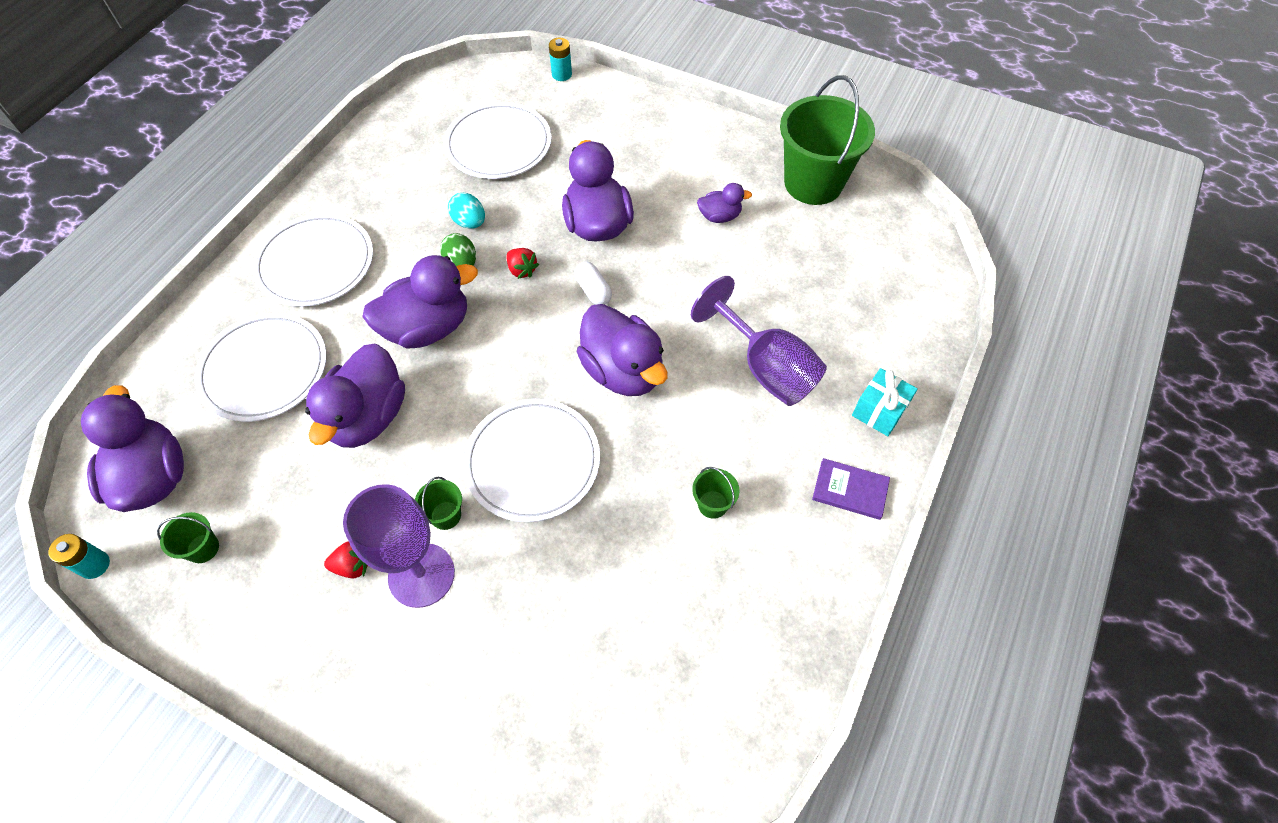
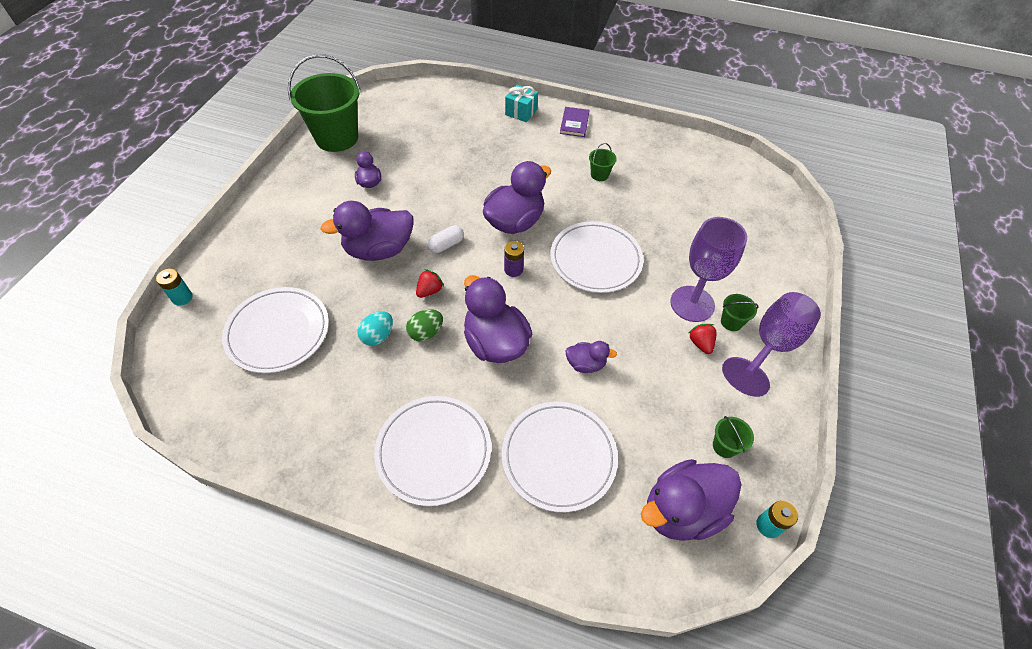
camera: 100 degrees left, 5 degrees down
purple duck [305,344,405,448] -> purple duck [565,341,617,373], size x0.51
green bucket [415,477,462,530] -> green bucket moved to [721,294,759,331]
purple goblet [691,276,827,406] -> purple goblet moved to [722,292,821,397]
none -> purple battery [504,241,524,277]

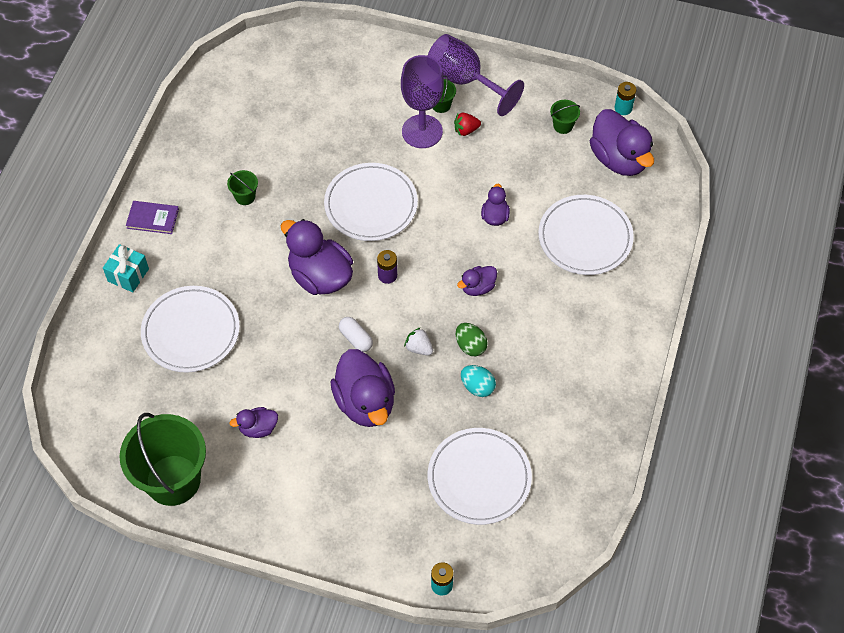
camera: 90 degrees left, 5 degrees up
white plate [374,396,491,506] -> white plate moved to [141,286,240,373]
red strawberry [416,269,444,298] -> white strawberry [404,327,433,355]
purple duck [464,275,532,363] -> purple duck [457,266,497,296], size x0.51

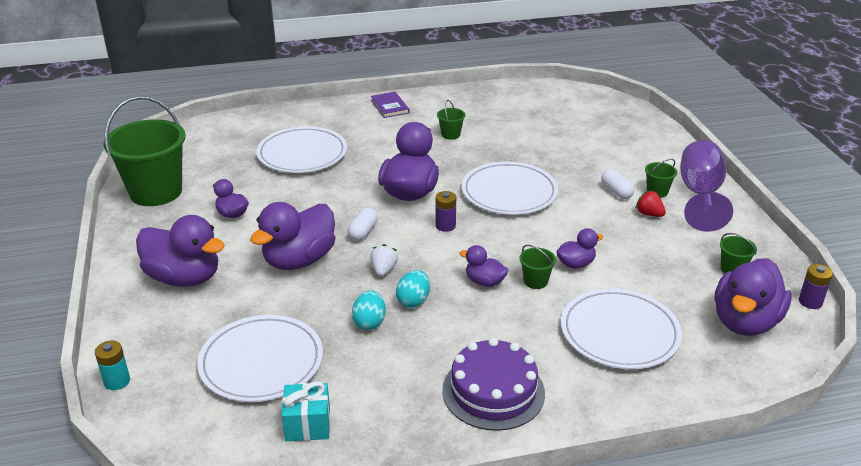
camera: 60 degrees right, 25 degrees down
turquoise gift [103,244,149,292] -> turquoise gift moved to [282,381,330,441]
purple goblet [401,55,444,148] -> white capsule [601,169,635,199]
green egg [456,323,488,356] -> turquoise egg [396,270,430,308]
turquoise battery [614,82,636,115] -> purple battery [799,264,833,309]
none -> purple duck [136,215,225,287]
none -> purple cake [442,338,545,431]
none -> green bucket [519,245,556,289]

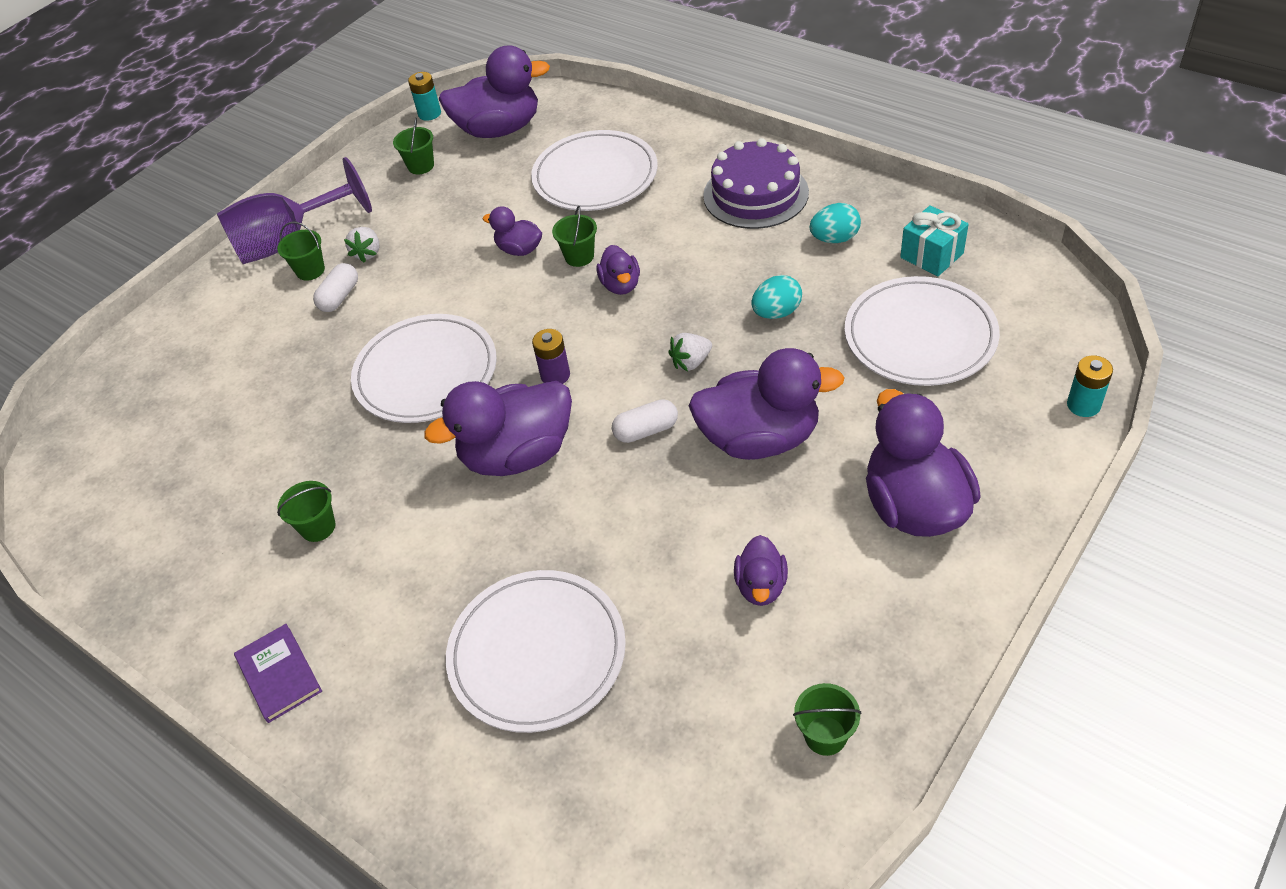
camera: 125 degrees left, 15 degrees up
green bucket [104,96,186,206] -> green bucket [793,683,861,756], size x0.41
purple book [371,92,409,118] -> purple book turned 60 degrees counterclockwise [234,624,322,723]
turquoise egg [396,270,430,308] -> turquoise egg moved to [810,203,861,243]
red strawberry [635,190,666,217] -> white strawberry [344,227,379,263]
purple battery [799,264,833,309] -> turquoise battery [408,72,441,121]

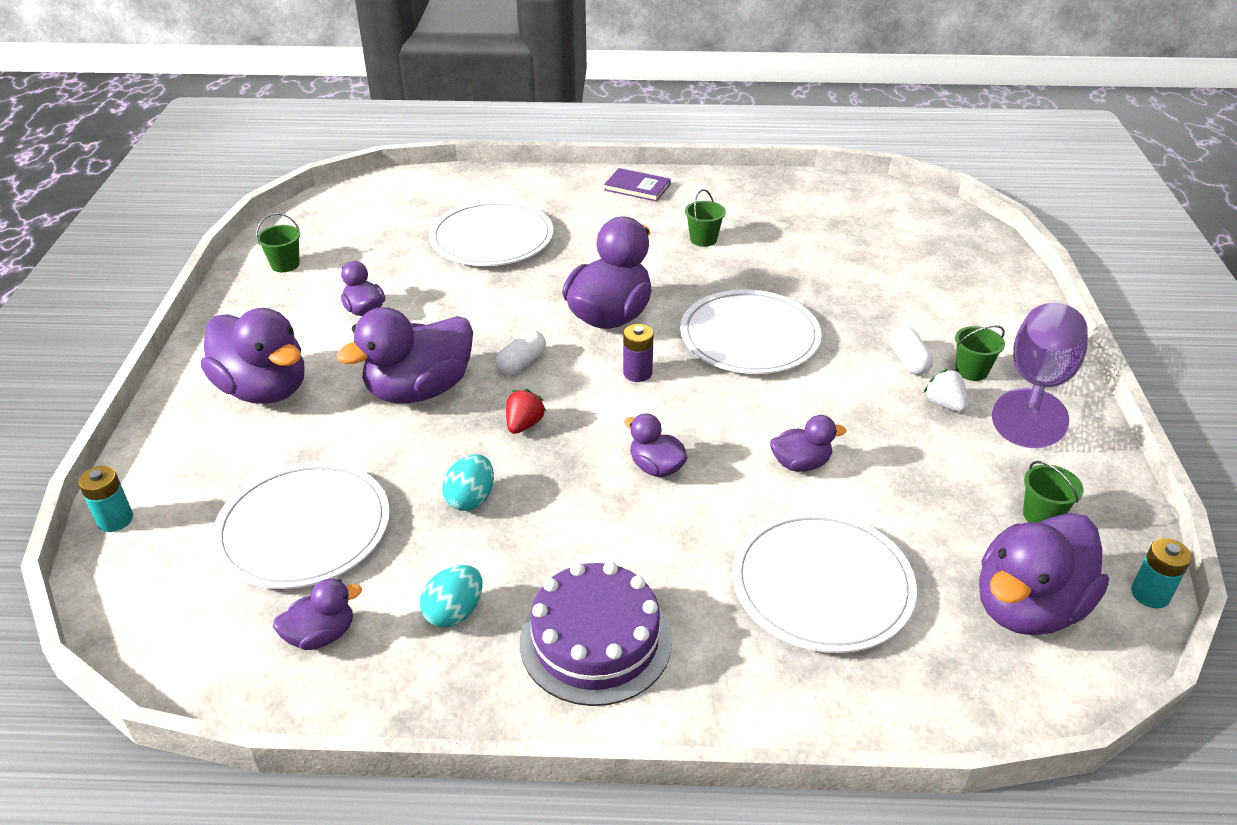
camera: 140 degrees right, 10 degrees down
green bucket [552,206,597,267] -> none
white strawberry [668,333,712,371] -> red strawberry [506,389,546,434]
turquoise gift [900,205,969,276] -> purple duck [273,578,362,650]

